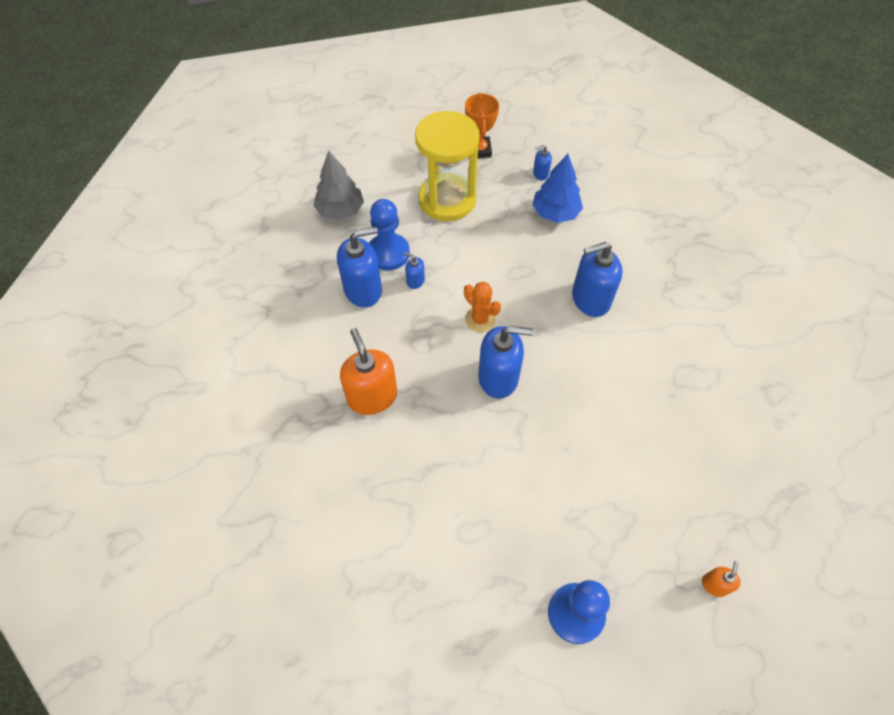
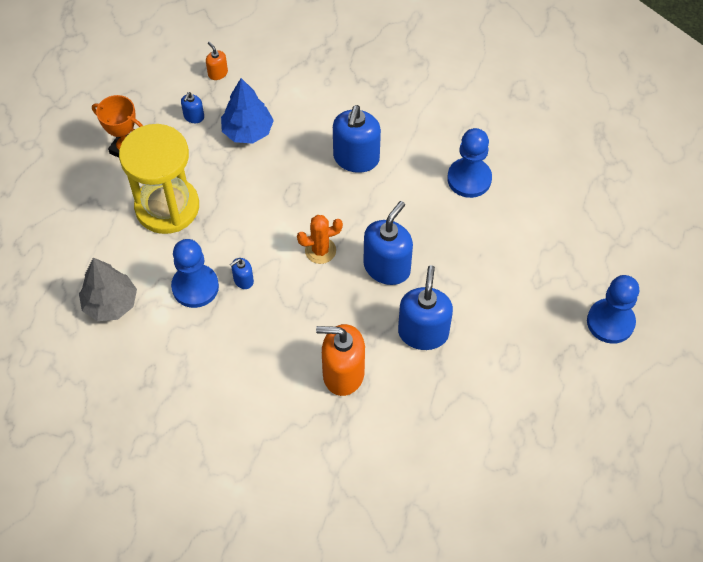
camera: 60 degrees left, 0 degrees up
blue soap dispenser [337,227,382,308] -> blue soap dispenser moved to [398,265,453,350]
orange soap dispenser [702,561,741,597] -> orange soap dispenser moved to [206,42,228,80]
none -> blue pawn [447,128,492,198]

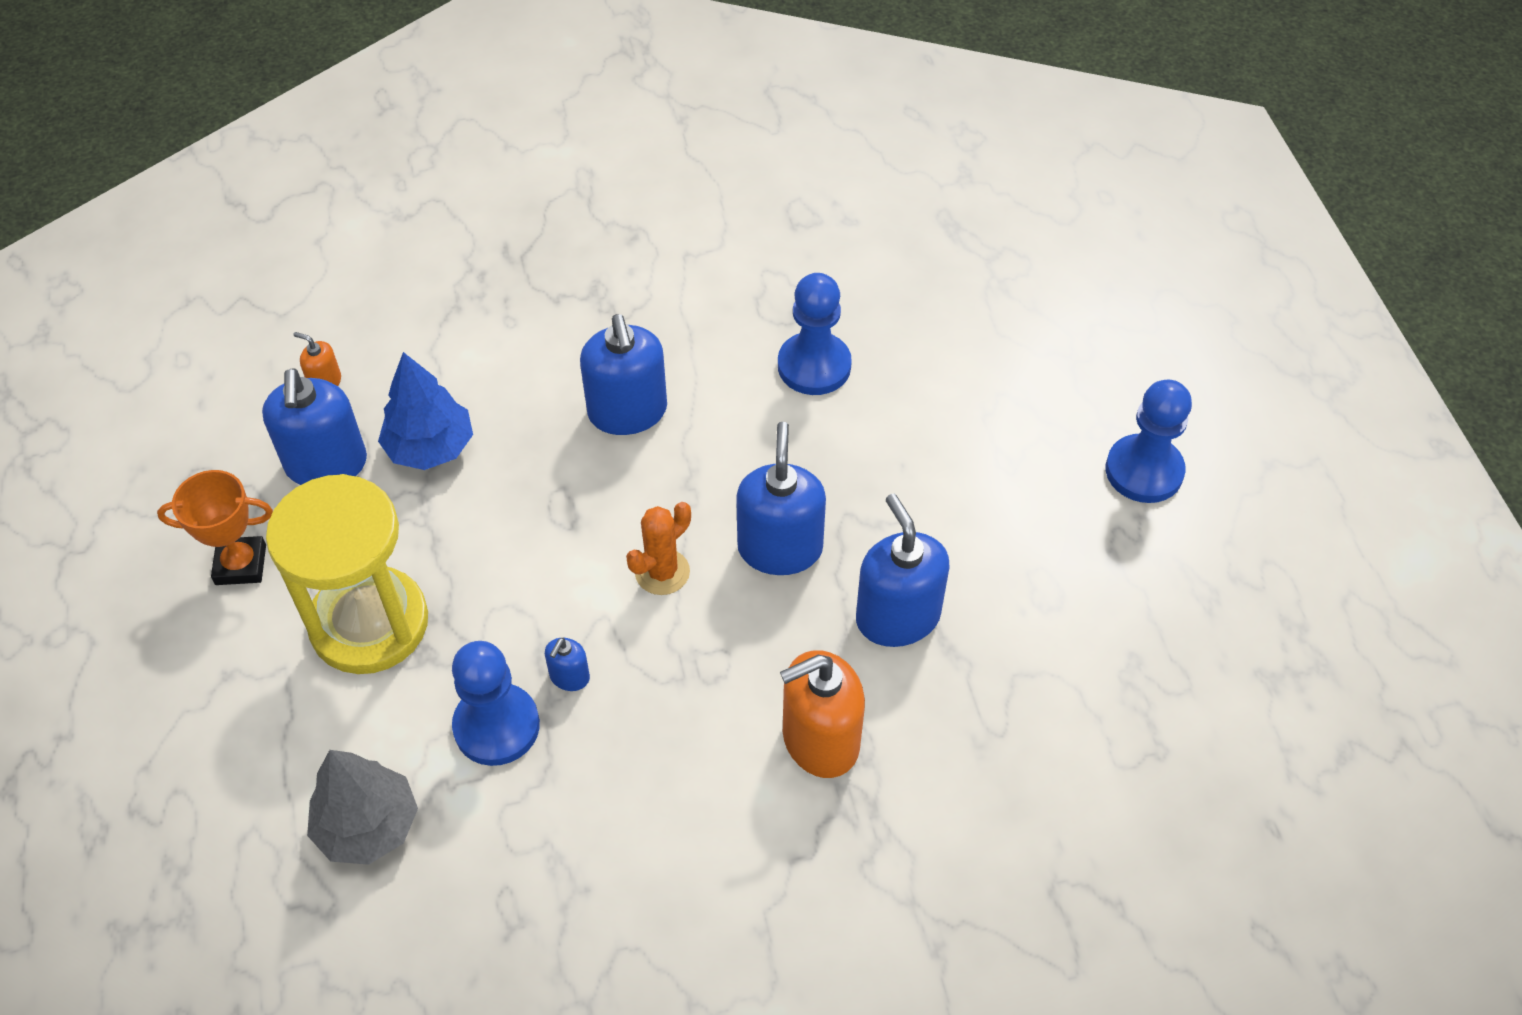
camera: 30 degrees left, 5 degrees down
blue soap dispenser [181,92,204,123] -> blue soap dispenser [262,368,367,485], size x2.13

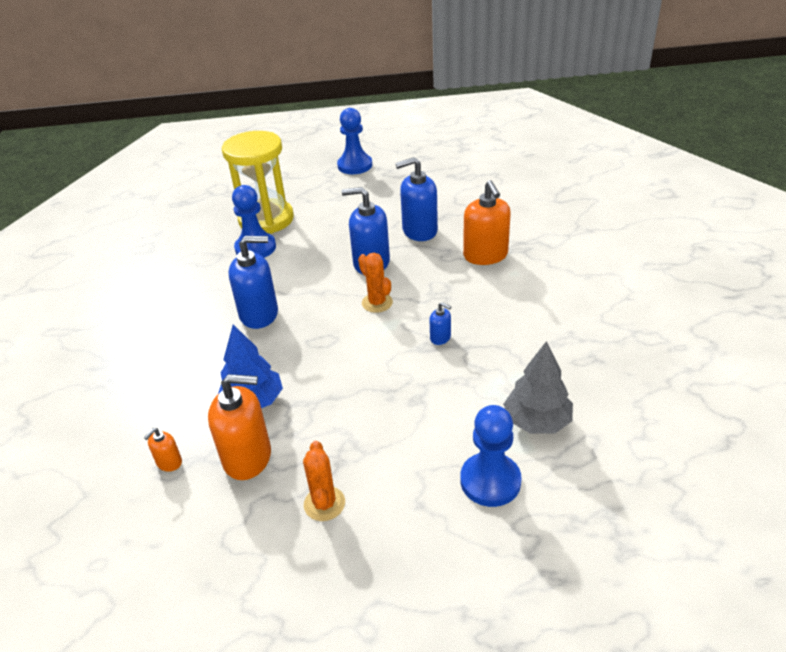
camera: 80 degrees left, 15 degrees down
orange trophy [157,470,273,585] -> orange cactus [303,441,345,521]
blue soap dispenser [262,368,367,485] -> orange soap dispenser [208,374,271,480]
yellow hourglass [266,474,428,674] -> yellow hourglass moved to [222,131,294,234]
blue pawn [452,641,540,766] -> blue pawn moved to [460,405,522,507]

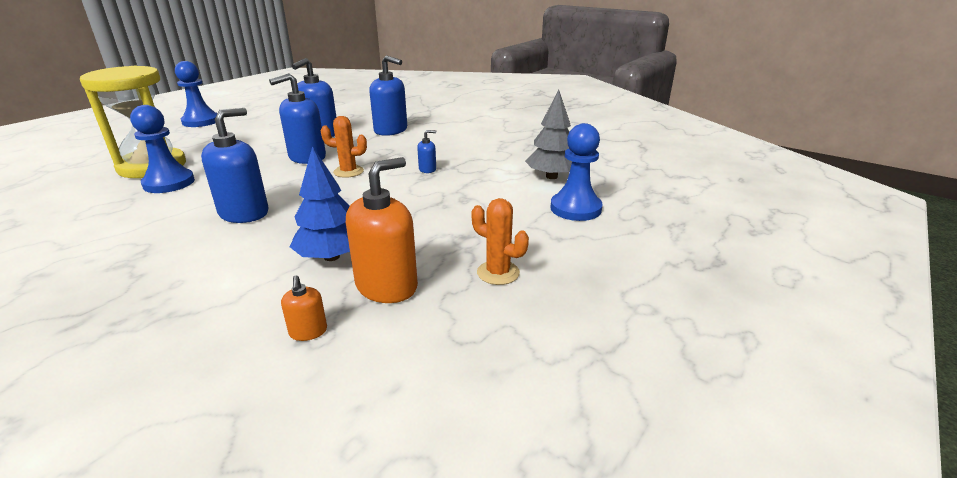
camera: 50 degrees left, 10 degrees down
orange soap dispenser [463,180,511,265] -> blue soap dispenser [369,55,407,136]

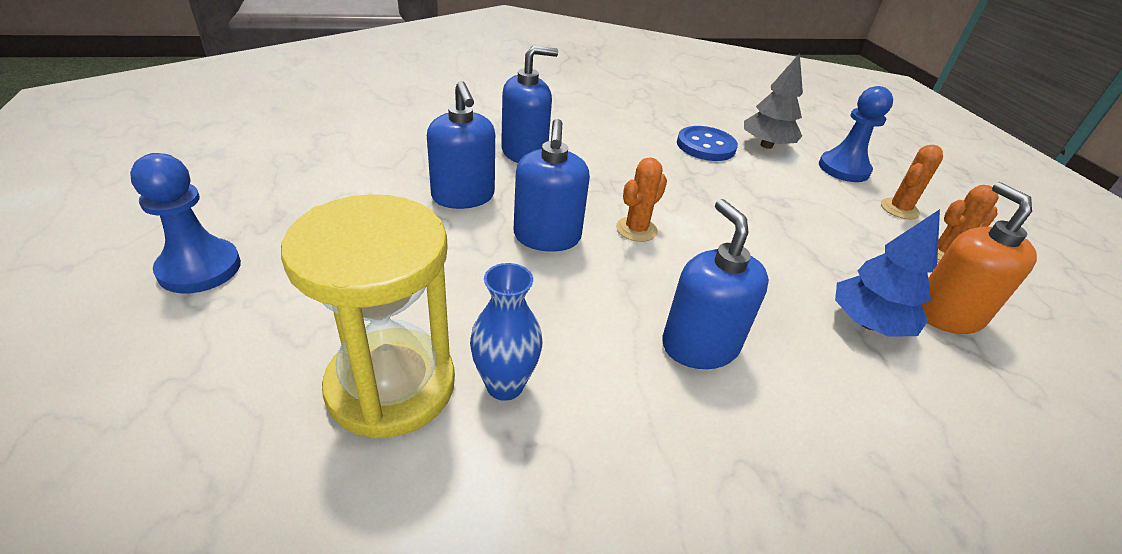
camera: 55 degrees left, 10 degrees up
blue pawn [130,105,195,193] -> blue vase [470,263,542,401]
orange soap dispenser [281,275,327,341] -> none
blue soap dispenser [417,130,436,173] -> none
none -> blue button [677,126,738,161]
none -> orange cactus [881,145,943,219]

